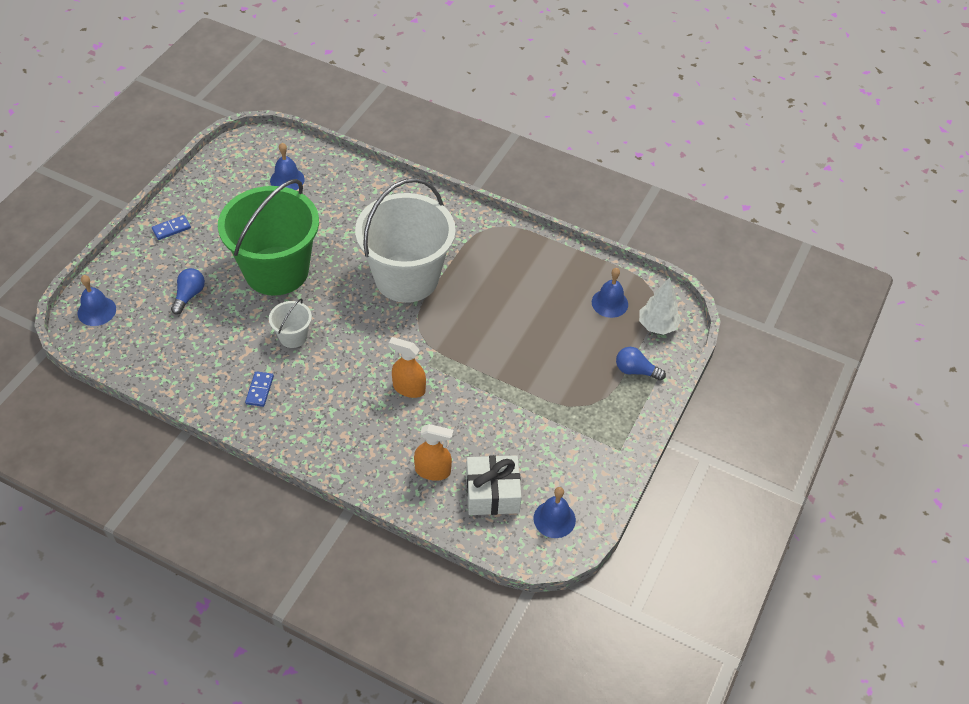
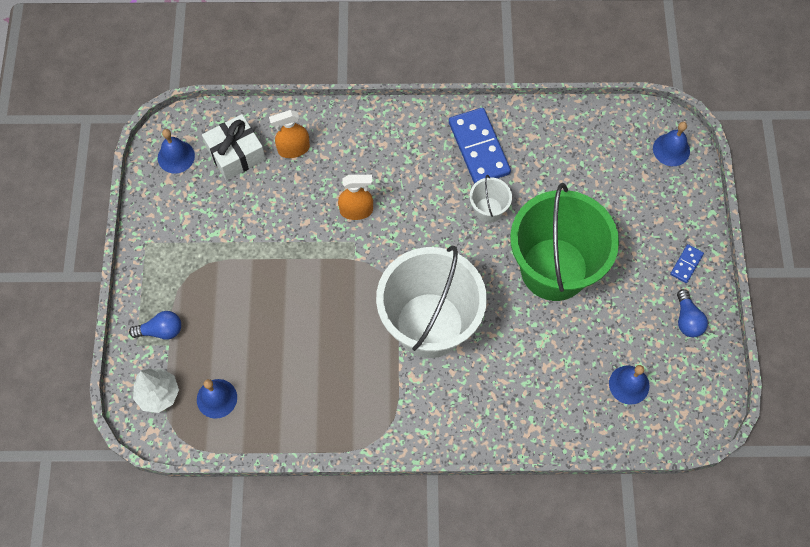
camera: 155 degrees right, 15 degrees up
blue light bulb [171,268,205,315] -> blue light bulb moved to [677,289,708,337]
blue domino [245,371,274,407] -> blue domino [449,108,511,184], size x2.12

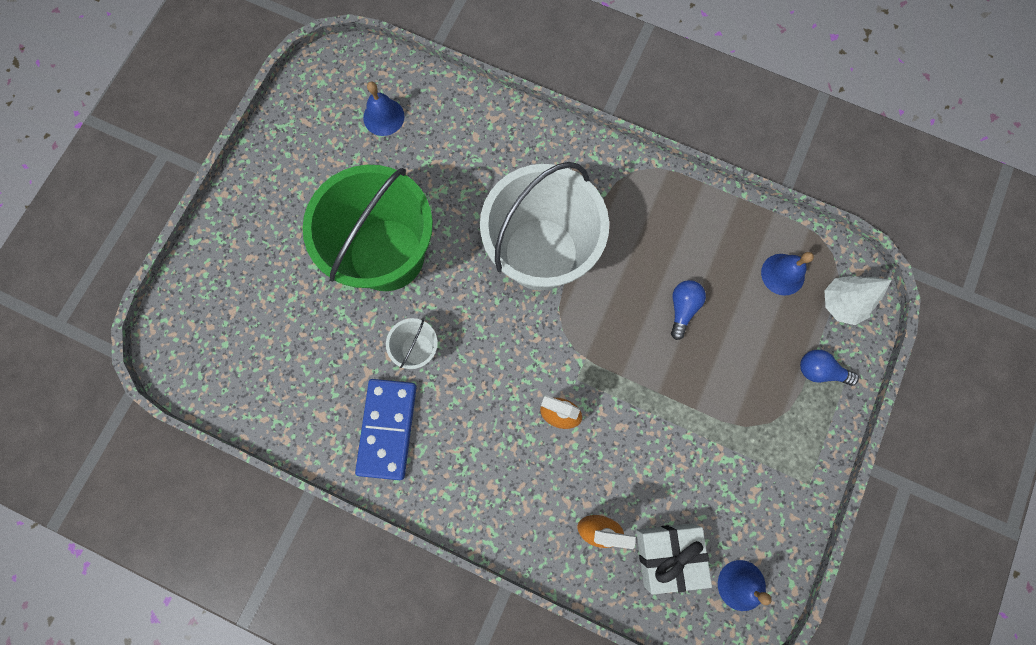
camera: 155 degrees left, 10 degrees up
blue bell [653,122,690,166] -> none
blue domino [670,244,704,283] -> none
blue light bulb [677,289,708,337] -> blue light bulb moved to [671,280,706,340]

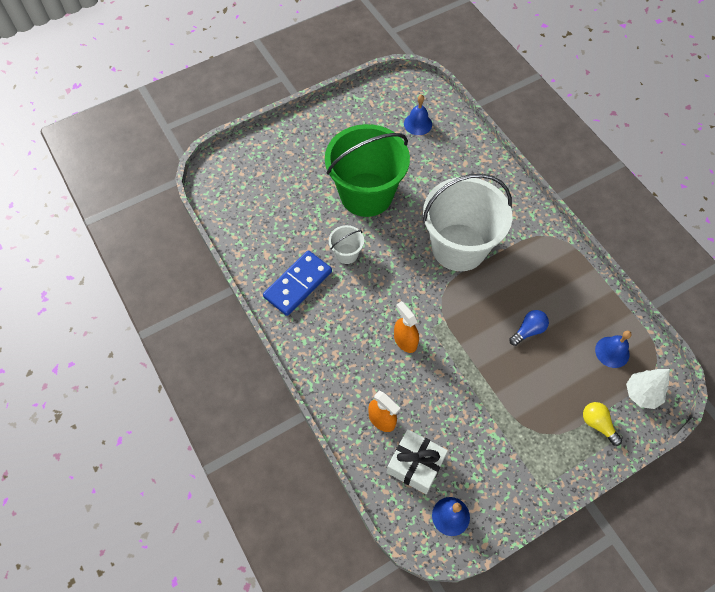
camera: 35 degrees right, 15 degrees down
blue light bulb [800,350,859,386] -> yellow light bulb [583,402,622,446]

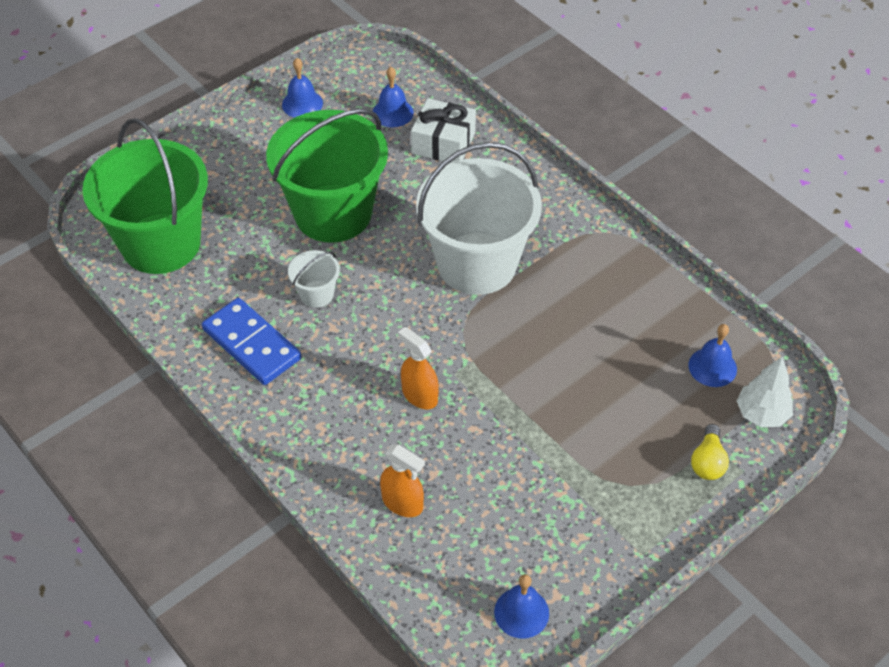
camera: 10 degrees left, 10 degrees down
blue domino [263,250,332,316] -> blue domino turned 75 degrees counterclockwise [202,298,301,385]
white gift [387,429,448,494] -> white gift moved to [411,98,476,163]
blue light bulb [509,310,549,346] -> none
yellow light bulb [583,402,622,446] -> yellow light bulb turned 120 degrees counterclockwise [691,424,729,480]
none -> green bucket [82,118,208,274]
none -> blue bell [282,58,323,118]

